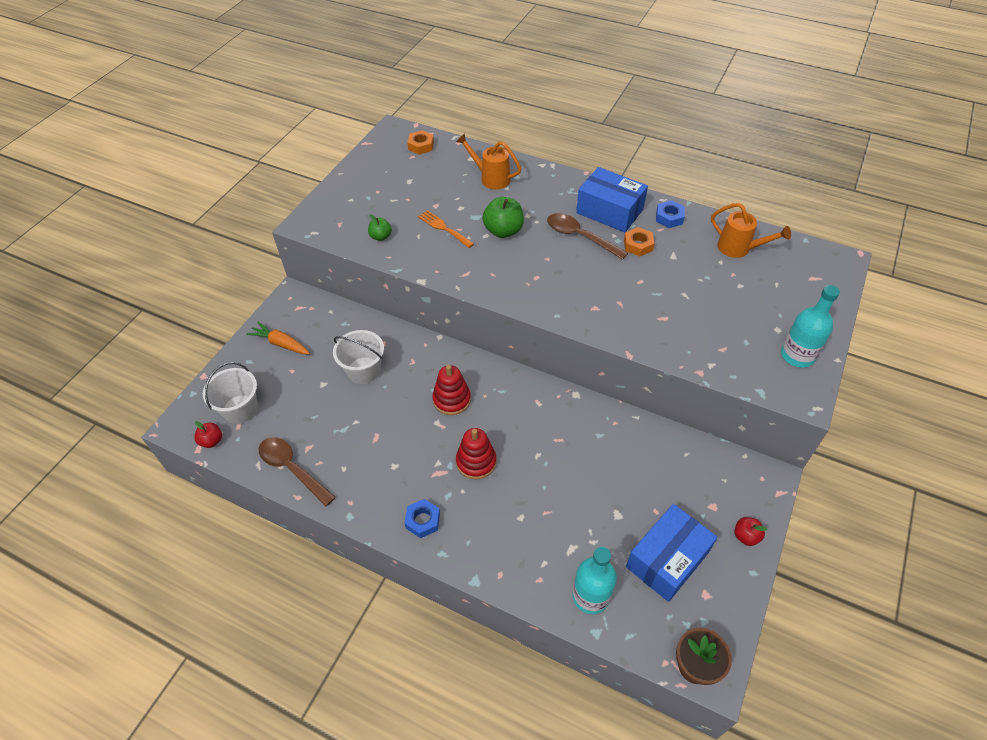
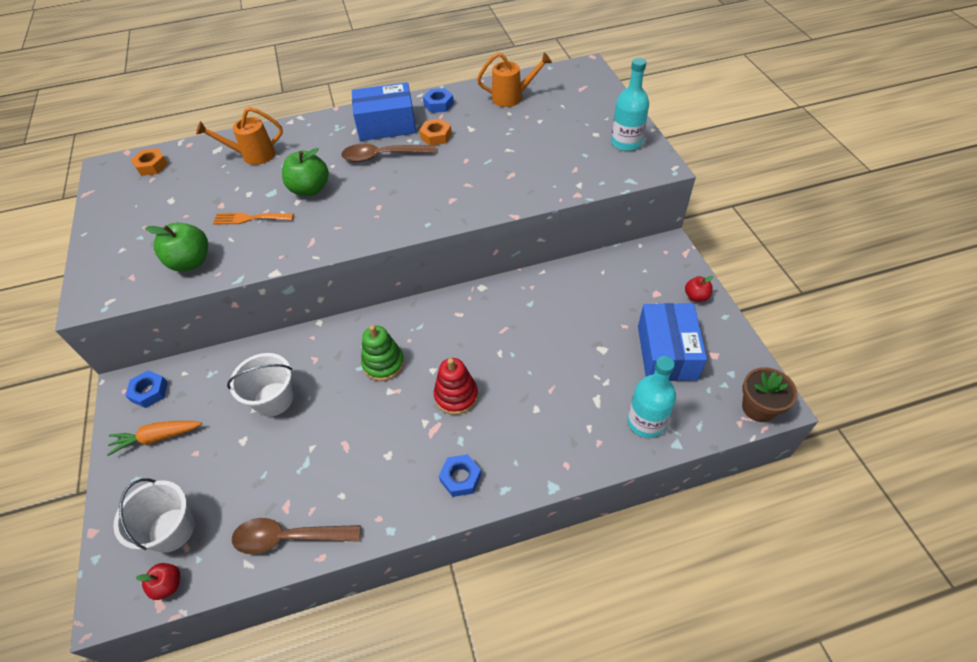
camera: 40 degrees left, 0 degrees up
green apple [368,214,392,241] -> green apple [145,223,208,271], size x1.75
red stacking toy [432,365,471,415] -> green stacking toy [361,325,405,381]
none -> blue nut [125,370,168,408]

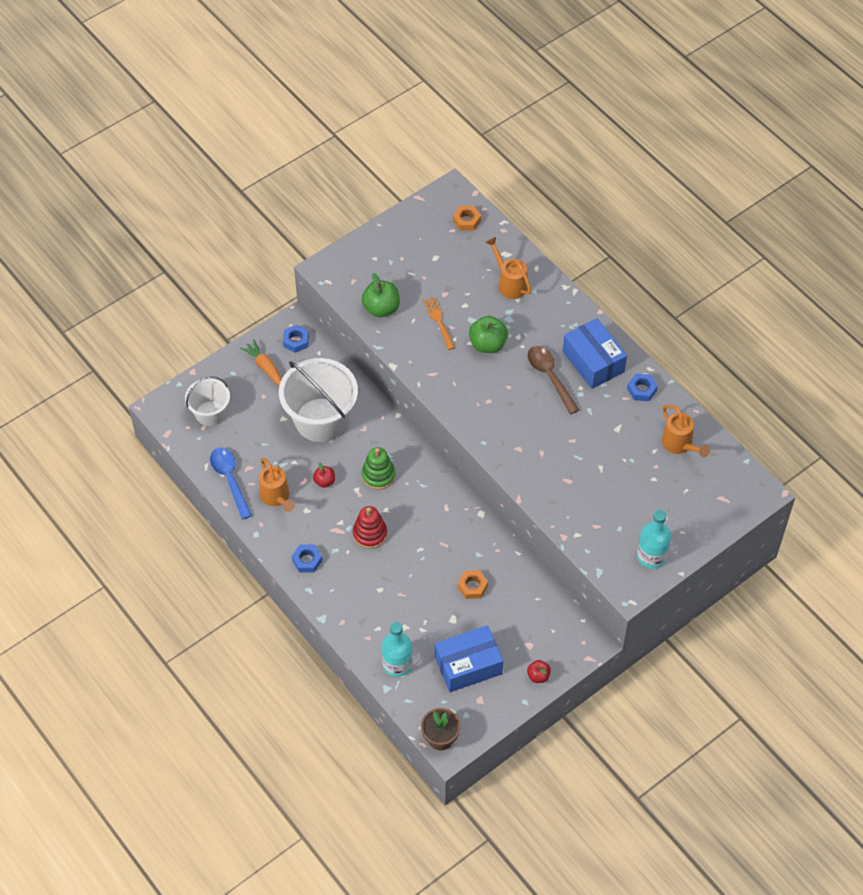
camera: 65 degrees right, 5 degrees up
red apple [136,563,180,600] -> red apple moved to [313,463,335,488]
white bucket [227,353,293,417] -> white bucket [279,358,358,442], size x1.74
brown spoon [232,518,361,554] -> blue spoon [210,447,252,519]
orange nut [419,119,452,145] -> orange nut moved to [457,570,488,599]
none -> orange watering can [259,458,295,512]

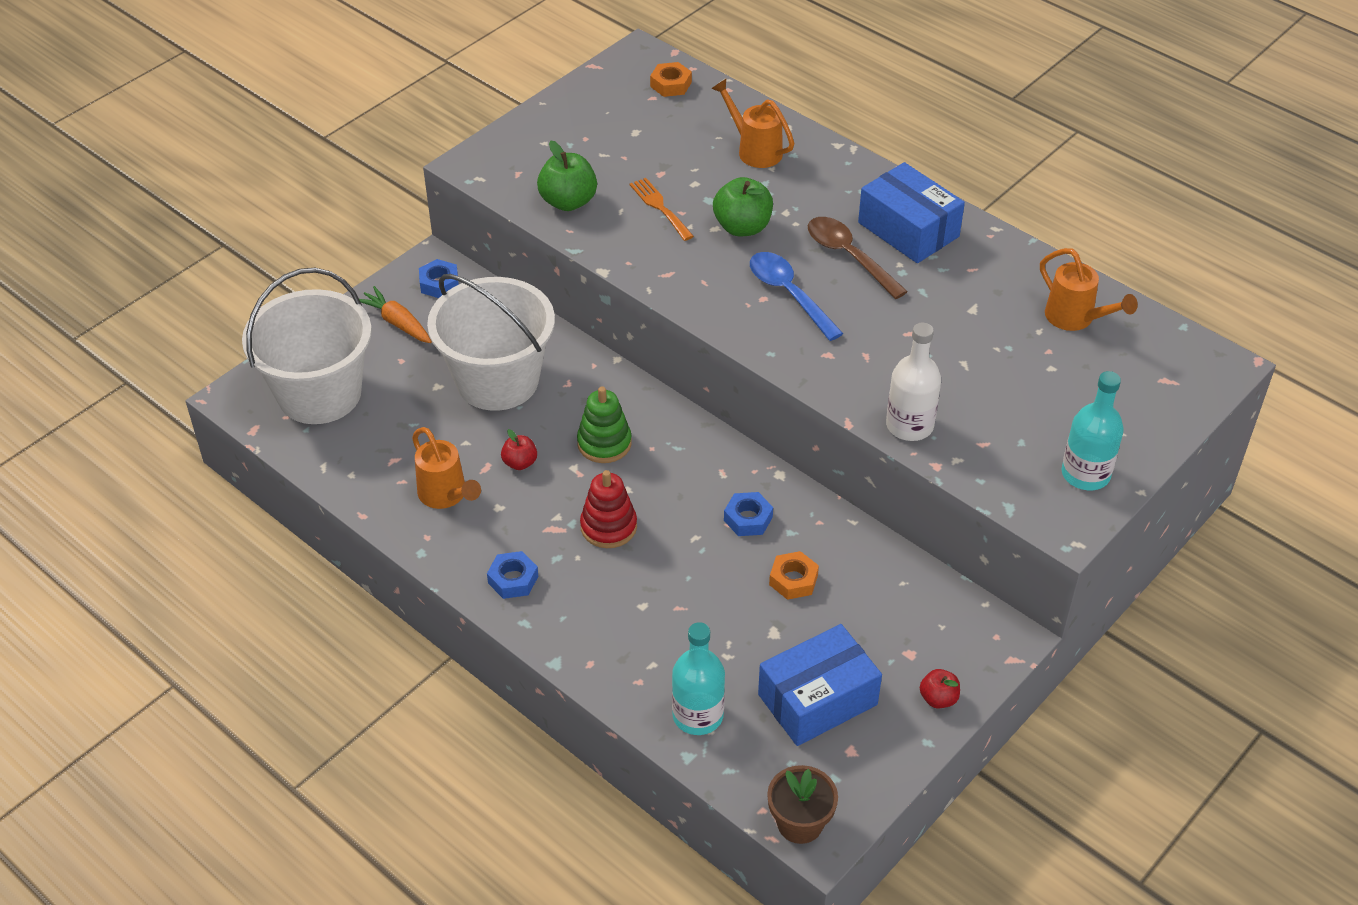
camera: 10 degrees left, 10 degrees down
white bucket [185,376,230,426] -> white bucket [242,268,372,424], size x1.74
blue spoon [210,447,252,519] -> blue spoon moved to [750,252,843,341]
blue nut [627,374,658,401] -> blue nut moved to [724,492,773,536]
none -> white bottle [886,323,941,441]

